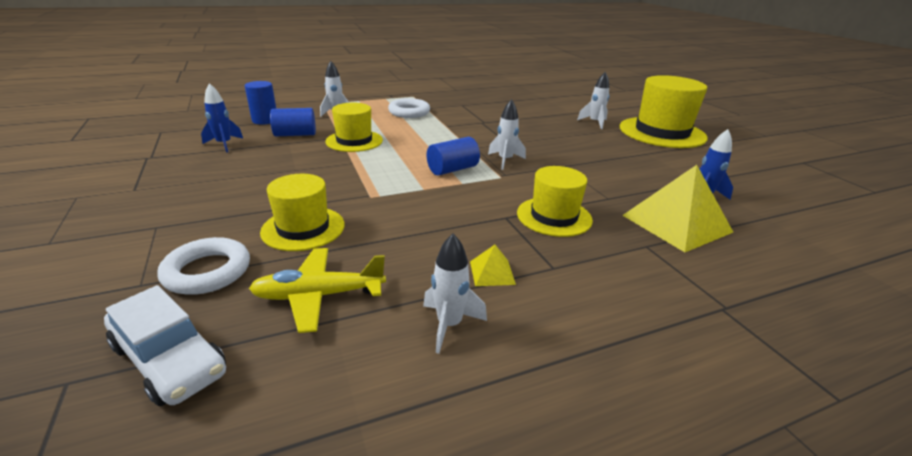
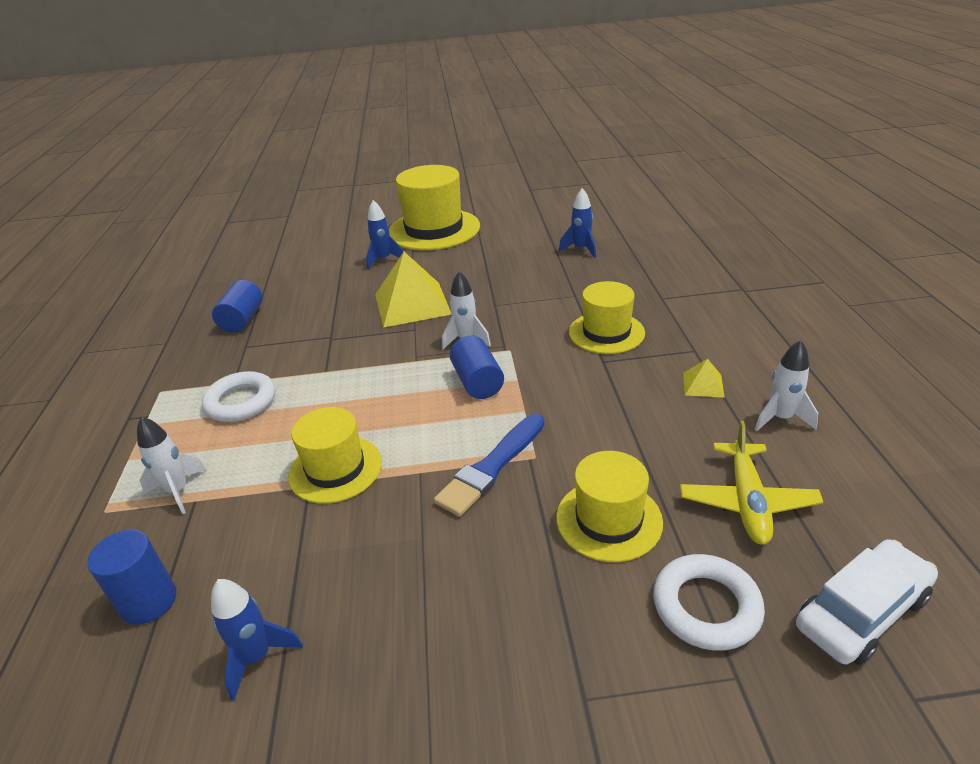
camera: 70 degrees left, 5 degrees up
blue cylinder [270,108,316,136] -> blue cylinder moved to [212,280,263,333]
white rocket [577,72,610,129] -> blue rocket [366,200,403,269]
yellow pyramid [622,165,733,252] -> yellow pyramid moved to [375,252,451,328]
none -> blue brush [434,414,544,517]

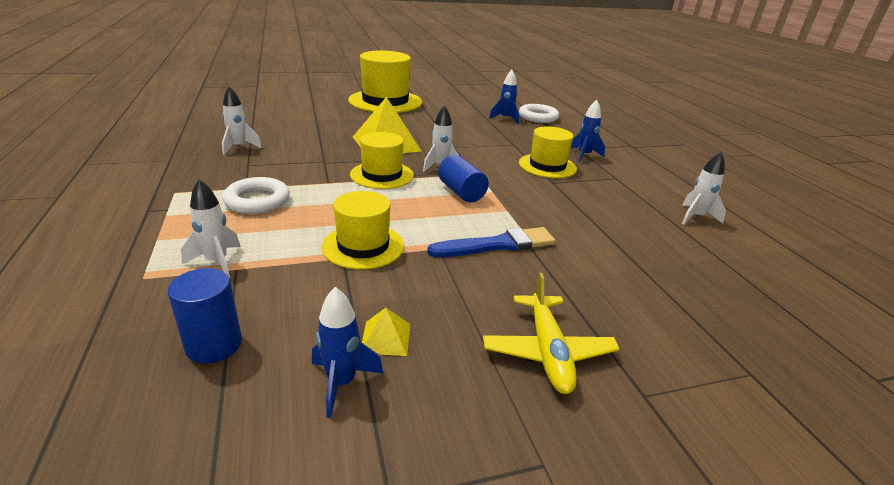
camera: 15 degrees left, 5 degrees down
blue cylinder [212,280,263,333] -> white rocket [222,86,262,155]
blue rocket [366,200,403,269] -> blue rocket moved to [570,100,605,162]
blue brush [434,414,544,517] -> blue brush turned 135 degrees counterclockwise [427,227,555,257]
yellow hat [556,451,663,562] -> yellow hat moved to [350,132,414,189]
white ring [653,554,765,651] -> white ring moved to [519,104,559,123]
yellow plane [680,421,823,545] -> yellow plane moved to [483,273,620,394]
yellow pyramid [683,359,725,398] -> yellow pyramid moved to [362,308,410,356]
white car [796,539,938,665] -> none

